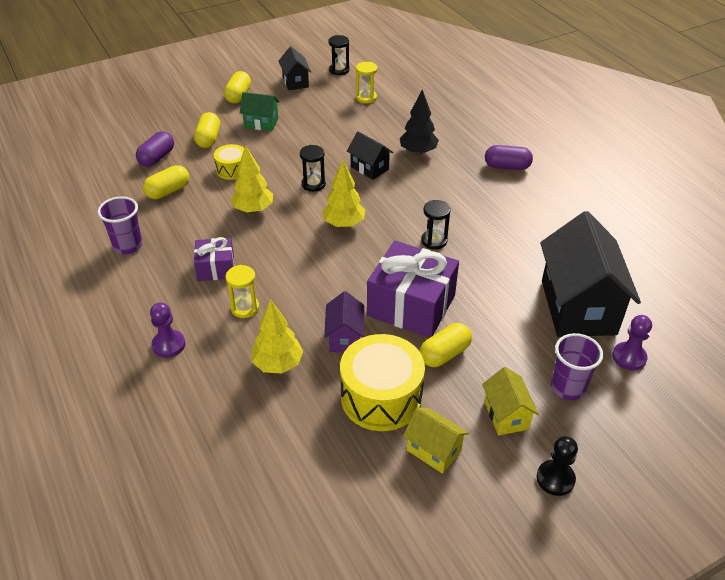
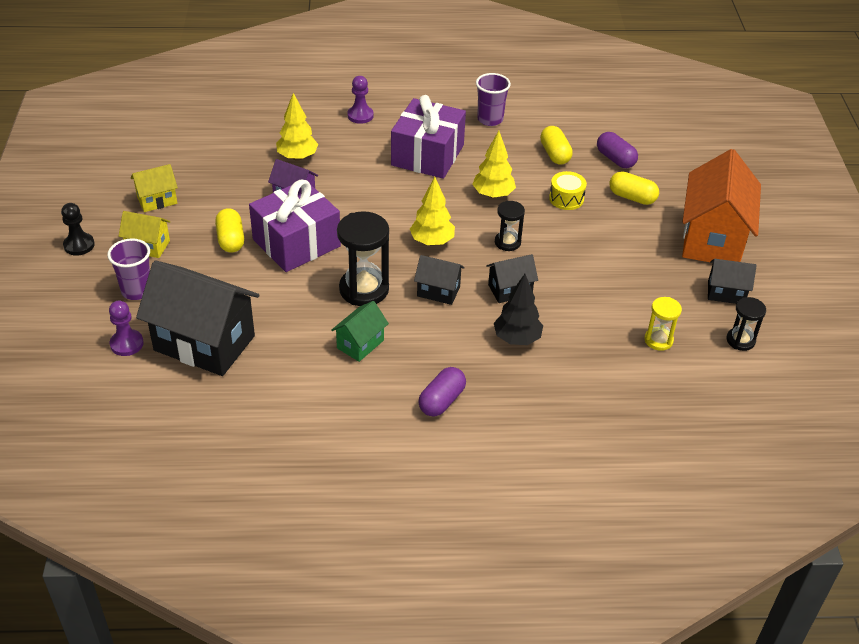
camera: 115 degrees right, 0 degrees up
purple gift [194,237,234,281] -> purple gift [391,95,466,179], size x1.86
yellow capsule [224,71,251,104] -> orange house [682,149,761,262]
yellow hourglass [225,265,259,318] -> none
green house [240,92,280,131] -> green house moved to [331,301,389,362]
yellow drum [340,334,425,431] -> none
black hourglass [421,200,451,250] -> black hourglass [337,211,389,306], size x1.78
none -> black house [414,255,465,305]

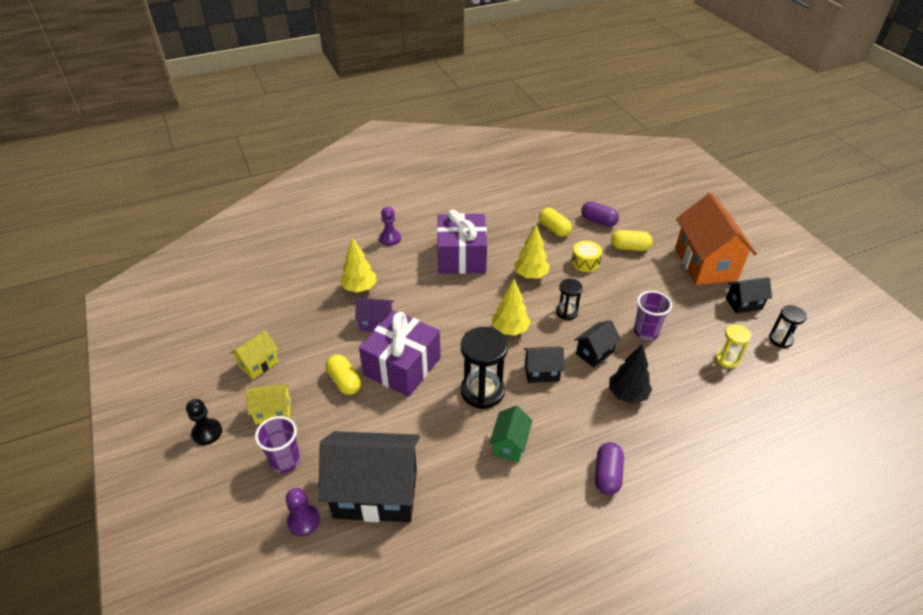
camera: 20 degrees left, 0 degrees up
purple cup [476,73,511,126] -> purple cup moved to [634,291,672,340]

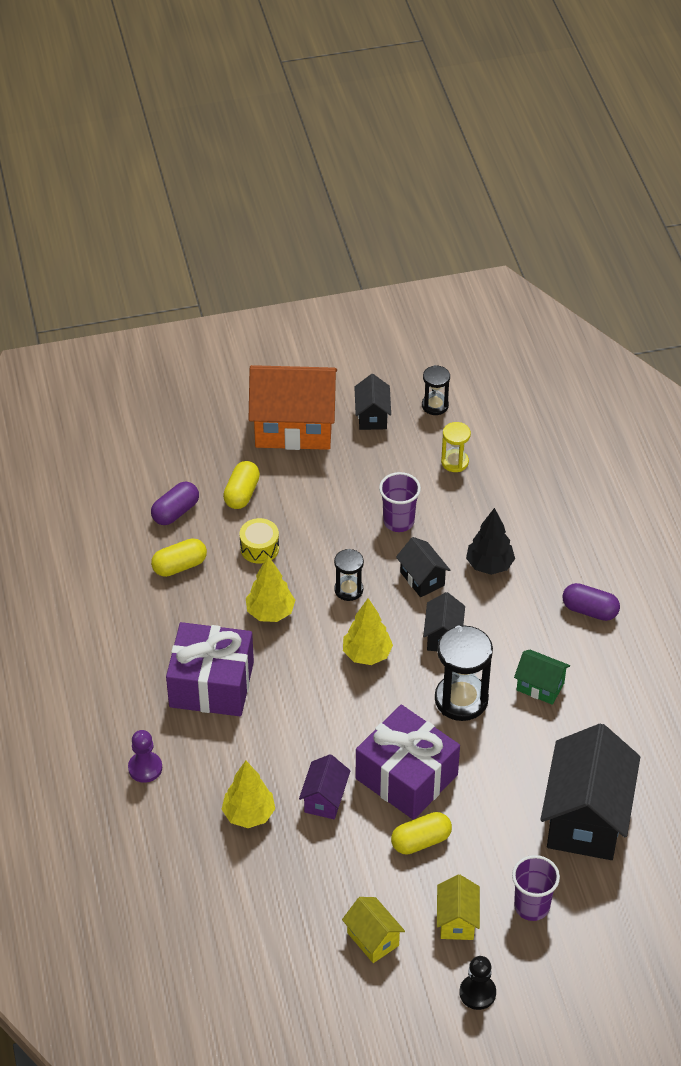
camera: 80 degrees left, 5 degrees up
purple pawn [286,488,320,536] -> none

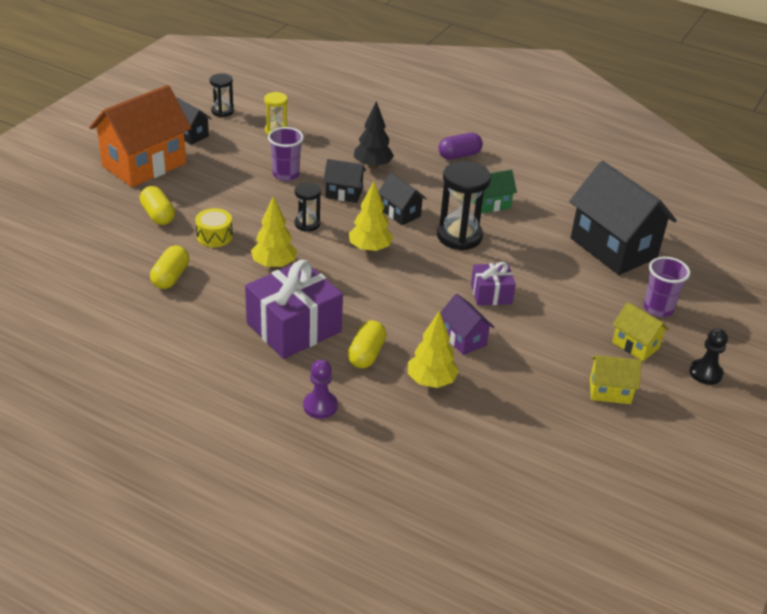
camera: 50 degrees left, 10 degrees down
purple capsule [151,482,199,525] -> none
purple gift [356,705,460,820] -> purple gift [471,262,516,306], size x0.54
yellow capsule [391,812,452,855] -> yellow capsule moved to [348,320,386,369]

